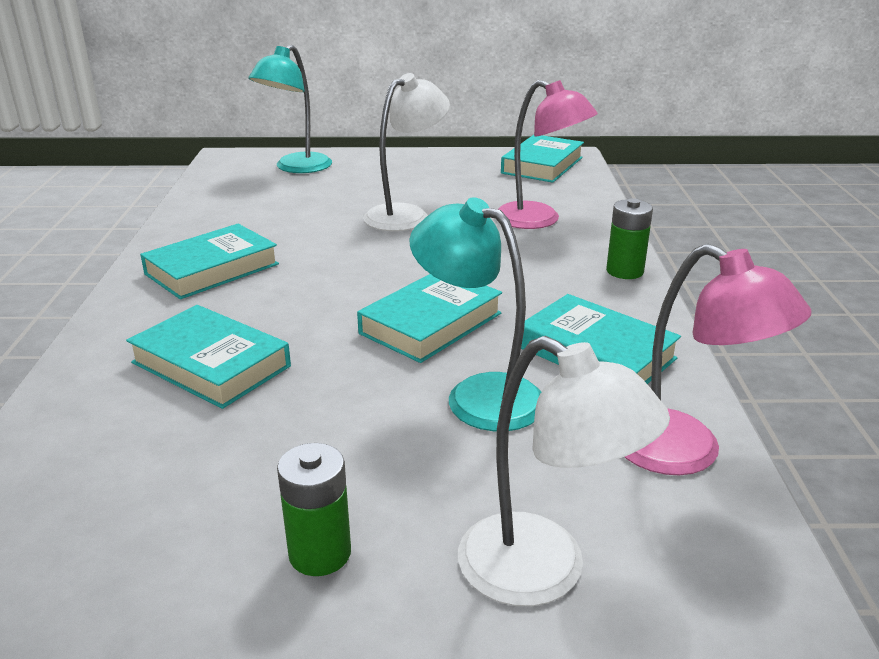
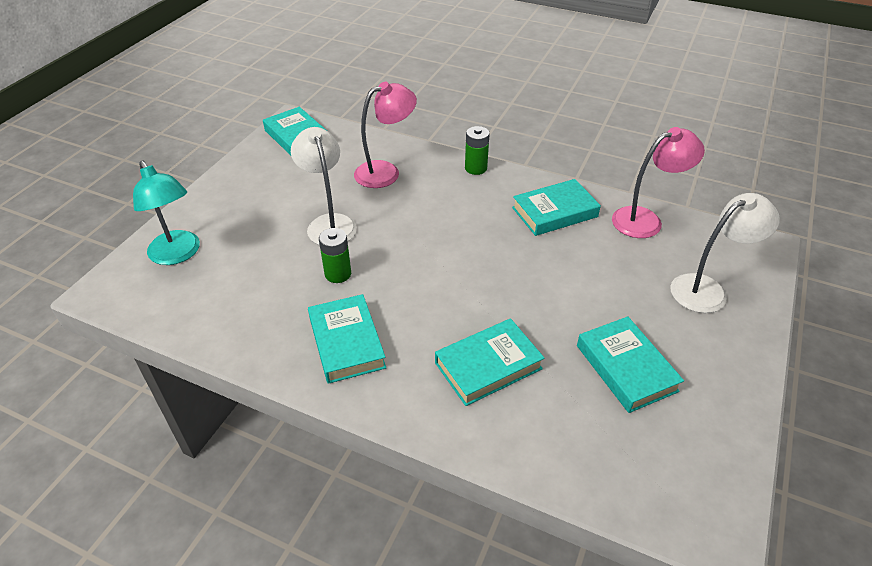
camera: 65 degrees left, 15 degrees up
green battery [277,443,351,576] -> green battery moved to [319,228,351,283]
turquoise book [357,274,502,363] -> turquoise book moved to [577,316,684,413]
turquoise lamp [409,197,541,431] -> none

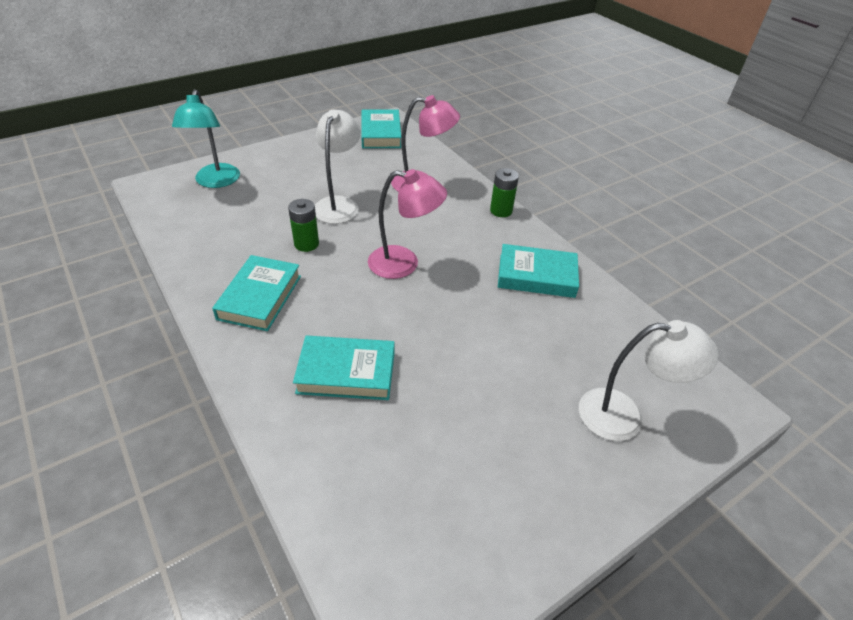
camera: 30 degrees right, 0 degrees up
turquoise book [577,316,684,413] -> none
pink lamp [612,127,705,238] -> pink lamp moved to [368,169,447,279]

